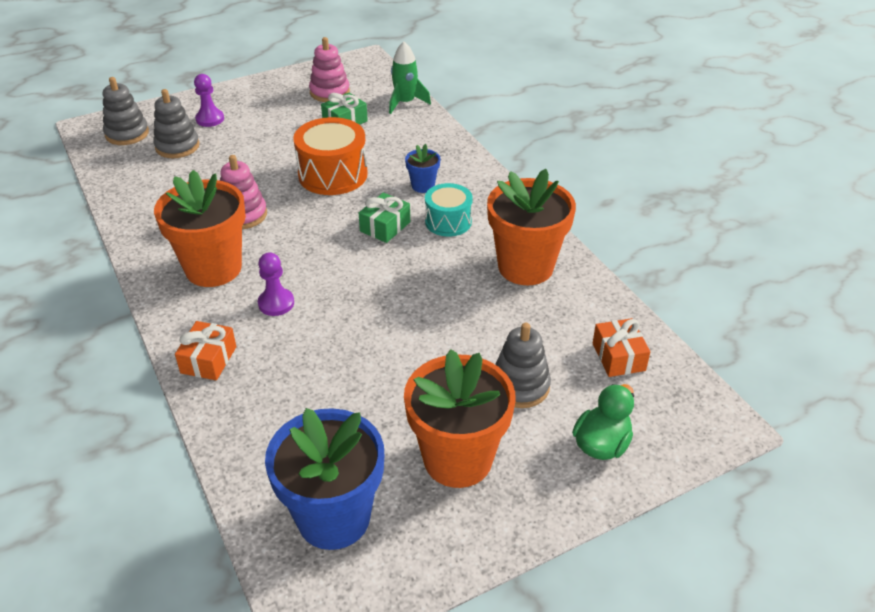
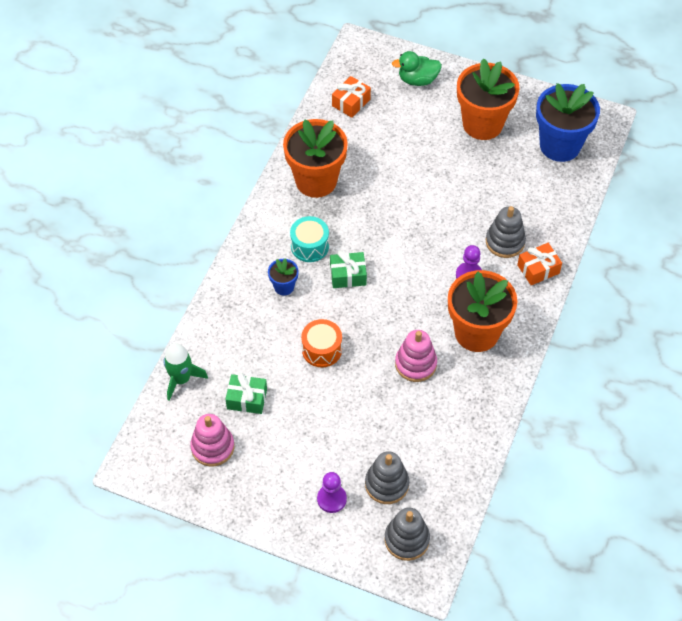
camera: 130 degrees left, 15 degrees up
orange drum [293,117,368,195] -> orange drum [301,319,342,367], size x0.63
grey stacking toy [495,323,551,408] -> grey stacking toy moved to [486,206,526,258]

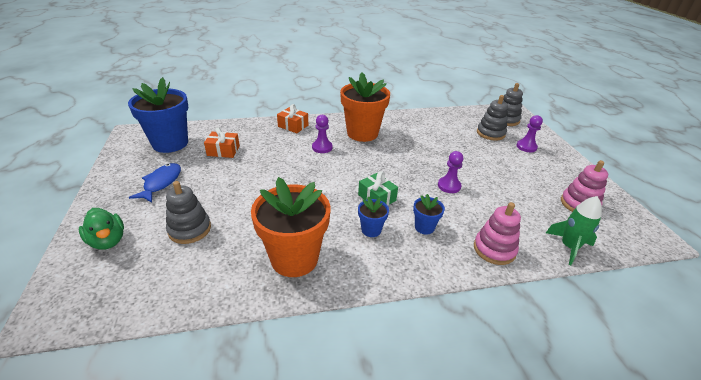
camera: 125 degrees left, 20 degrees down
green gift [225,373,267,414] -> none
turquoise drum [290,216,329,262] -> blue flower pot [358,196,389,237]
orange drum [301,319,342,367] -> purple pawn [438,151,463,193]
orange gift [332,76,371,118] -> orange gift moved to [204,127,240,158]
pink stacking toy [395,330,437,382] -> pink stacking toy moved to [474,202,521,265]
orange flower pot [457,58,520,140] -> blue fish [129,163,181,203]
grey stacking toy [486,206,526,258] -> grey stacking toy moved to [166,181,211,244]

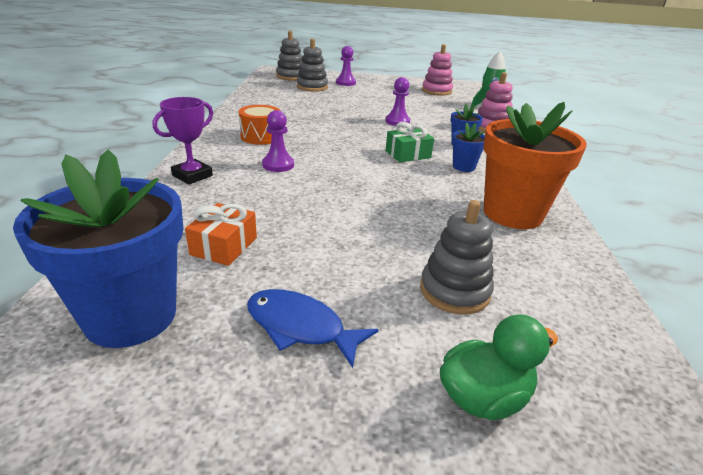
camera: 75 degrees left, 5 degrees down
orange gift [277,104,308,133] -> purple trophy [153,97,213,184]
orange flower pot [340,73,390,142] -> orange drum [238,105,281,145]

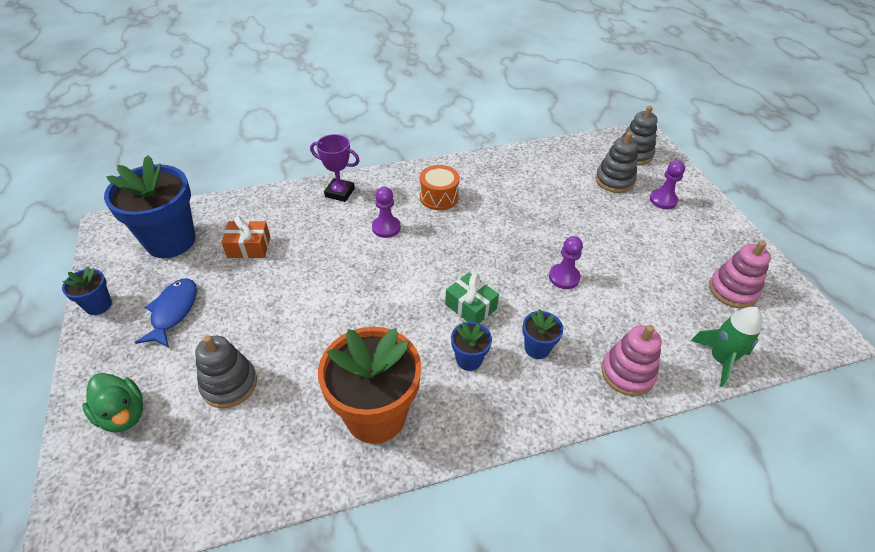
camera: 70 degrees right, 15 degrees up
none -> blue flower pot [62,266,112,315]

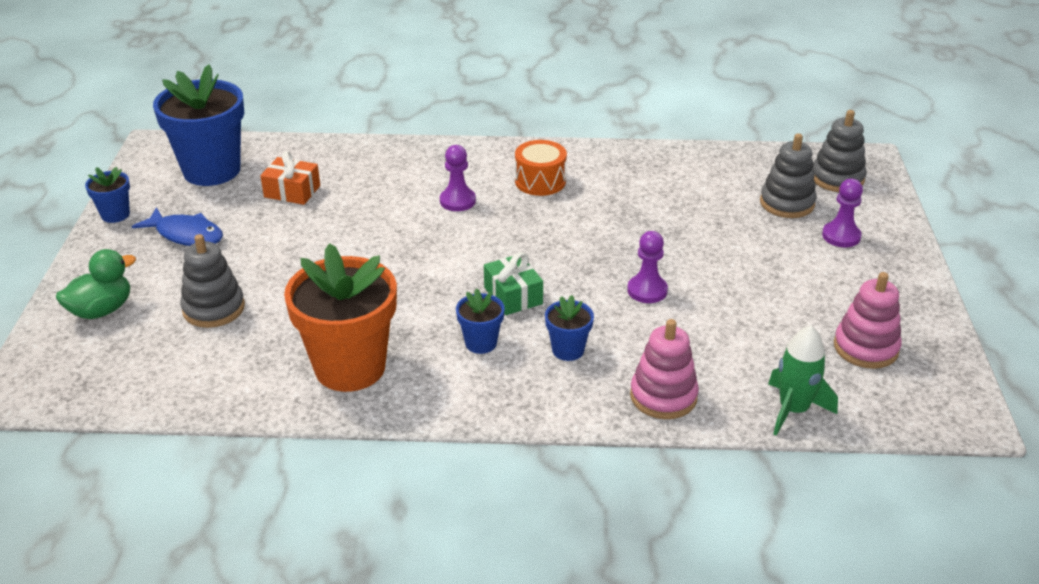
camera: 20 degrees right, 10 degrees down
green duck [82,373,143,433] -> green duck turned 105 degrees counterclockwise [56,249,136,319]
blue fish [135,278,197,348] -> blue fish turned 90 degrees clockwise [132,207,223,246]
purple trophy [310,134,360,202] -> none

